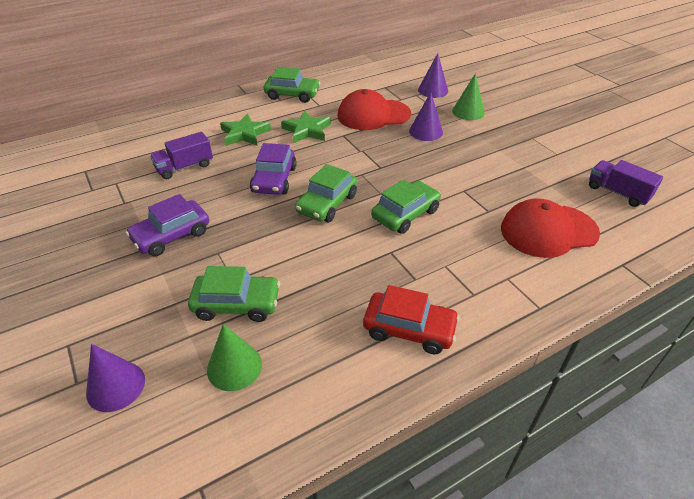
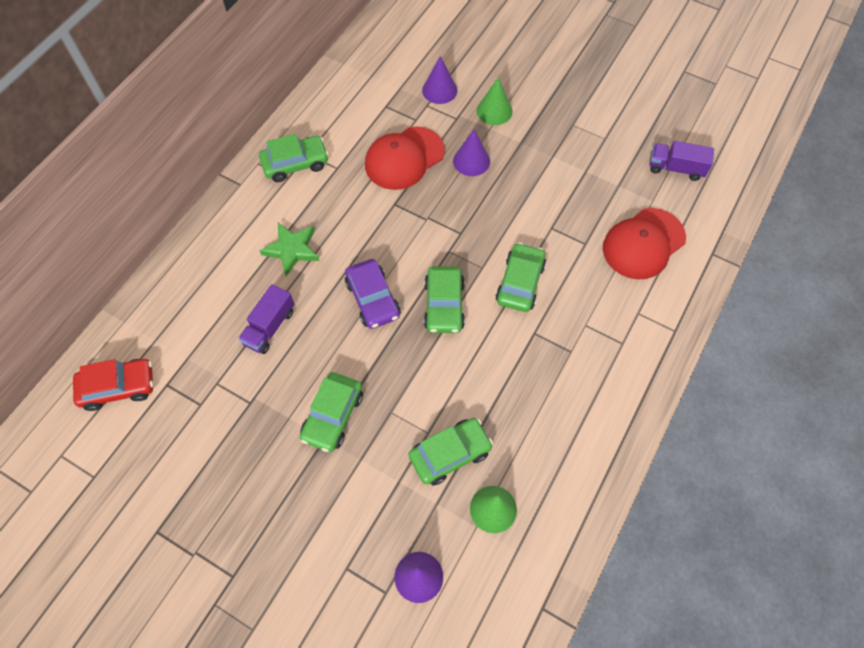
camera: 30 degrees left, 20 degrees up
purple car [125,194,209,256] -> green car [300,372,363,452]
green star [281,111,331,143] -> none
red car [363,285,460,354] -> red car moved to [73,359,153,411]

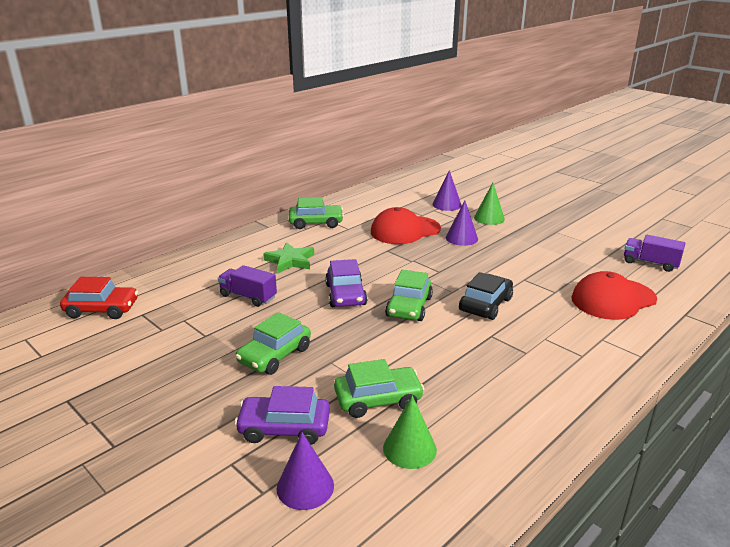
camera: 15 degrees right, 35 degrees down
purple truck [238,284,294,354] -> purple truck turned 75 degrees clockwise [218,265,277,307]
green car [495,243,546,312] -> black car [459,272,513,320]
none -> purple car [234,386,330,445]

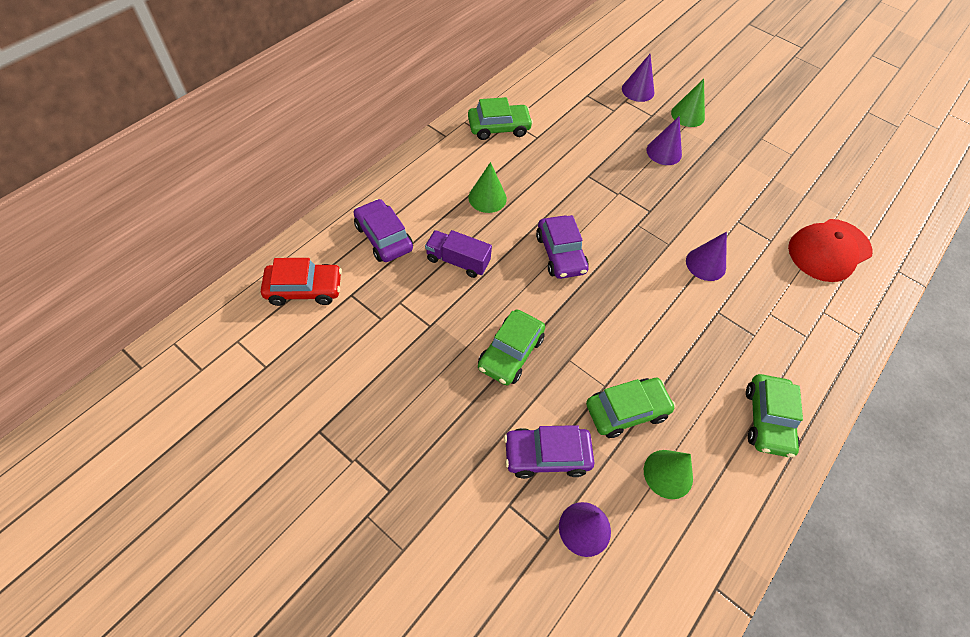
camera: 10 degrees left, 30 degrees up
green star [263,242,314,273] -> green cone [468,162,507,213]
red cap [371,207,441,244] -> none
green car [385,270,433,321] -> green car moved to [746,374,803,457]
black car [459,272,513,320] -> purple cone [686,232,727,281]
purple truck [624,235,686,272] -> none
none -> purple car [354,199,413,262]

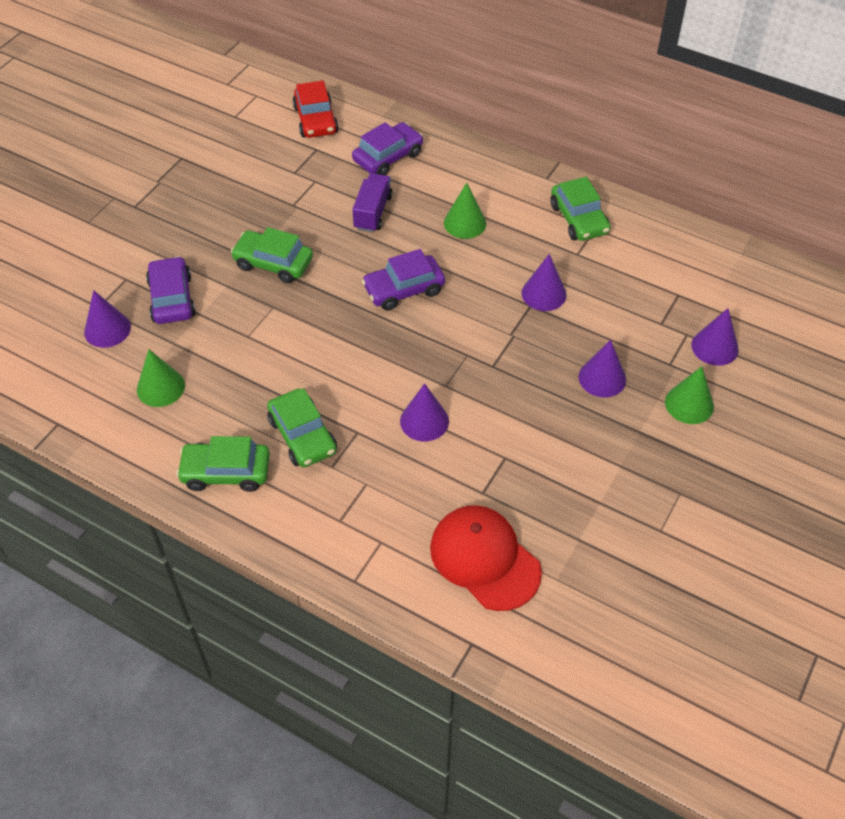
camera: 85 degrees right, 5 degrees down
green car [586,378,676,438] -> green car moved to [267,388,337,467]
none -> purple cone [522,254,567,311]

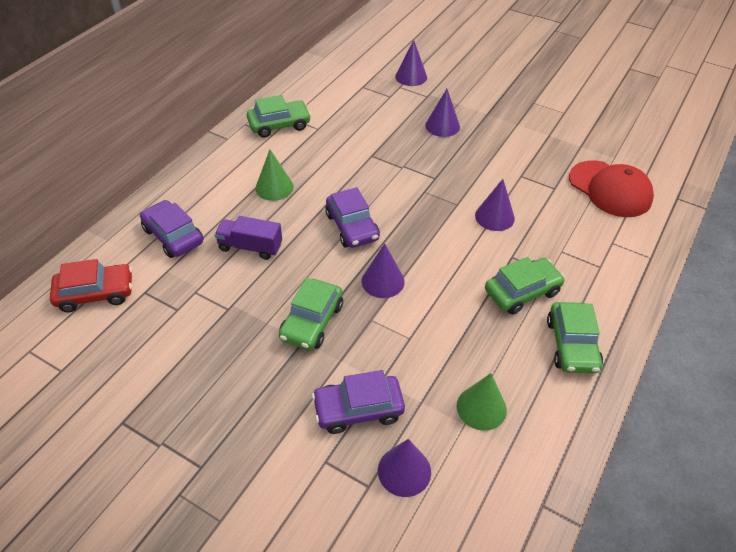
camera: 90 degrees left, 5 degrees down
red cap [430,505,542,611] -> red cap turned 90 degrees counterclockwise [569,160,654,217]
purple cone [522,254,567,311] -> purple cone moved to [361,243,405,298]
green cone [665,366,714,424] -> none

